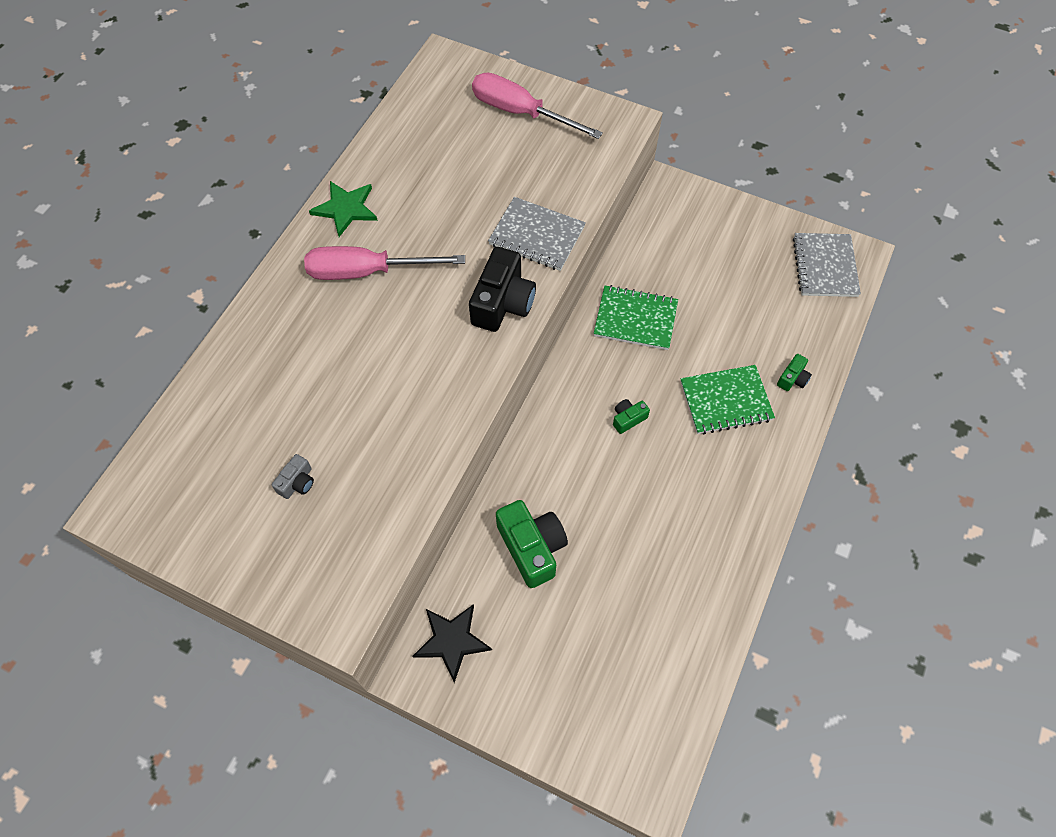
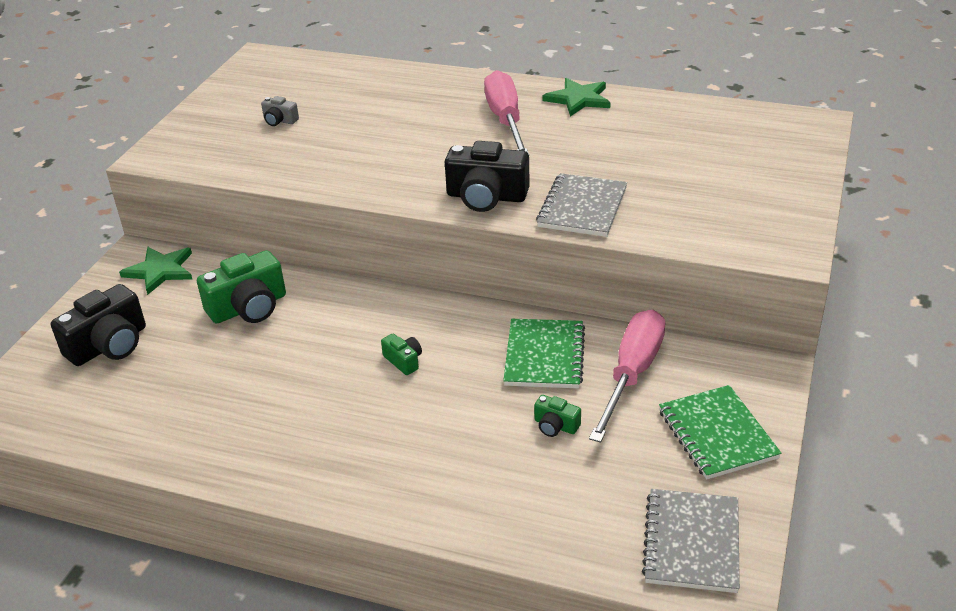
camera: 85 degrees right, 25 degrees down
black star [413,604,492,683] -> green star [119,247,192,295]
pink screwdriver [472,73,603,139] -> pink screwdriver moved to [589,310,665,443]
green notebook [680,365,775,435] -> green notebook moved to [659,385,781,479]
green camera [777,354,812,391] -> green camera moved to [534,395,581,437]
grey notebook [793,233,861,297] -> grey notebook turned 75 degrees counterclockwise [642,489,740,593]
none -> black camera [51,284,146,366]

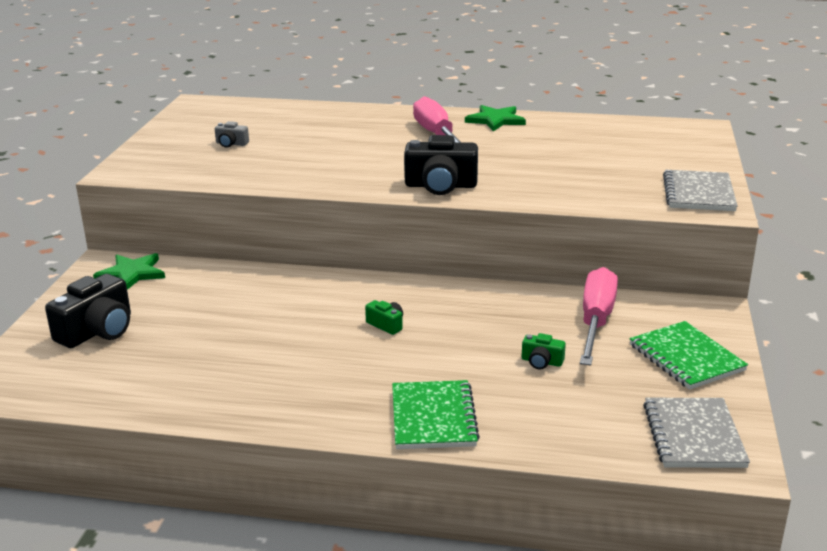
camera: 10 degrees left, 10 degrees down
green camera [197,250,286,324] -> none
green notebook [503,319,585,388] -> green notebook moved to [392,380,480,449]
grey notebook [536,173,627,237] -> grey notebook moved to [663,170,738,211]

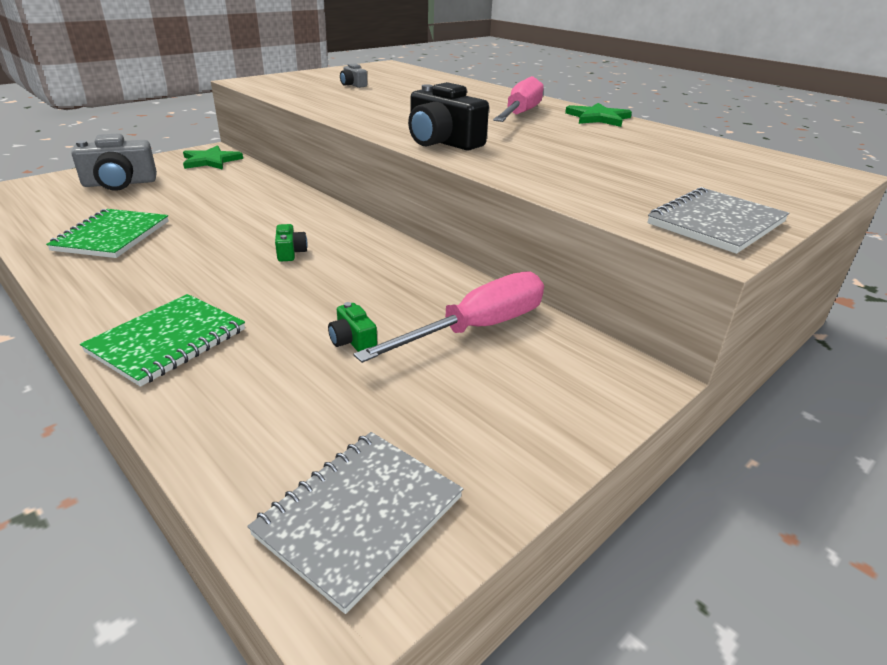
camera: 35 degrees right, 5 degrees up
black camera [45,274,131,348] -> grey camera [71,133,157,191]
green notebook [630,321,748,390] -> green notebook moved to [46,209,169,258]

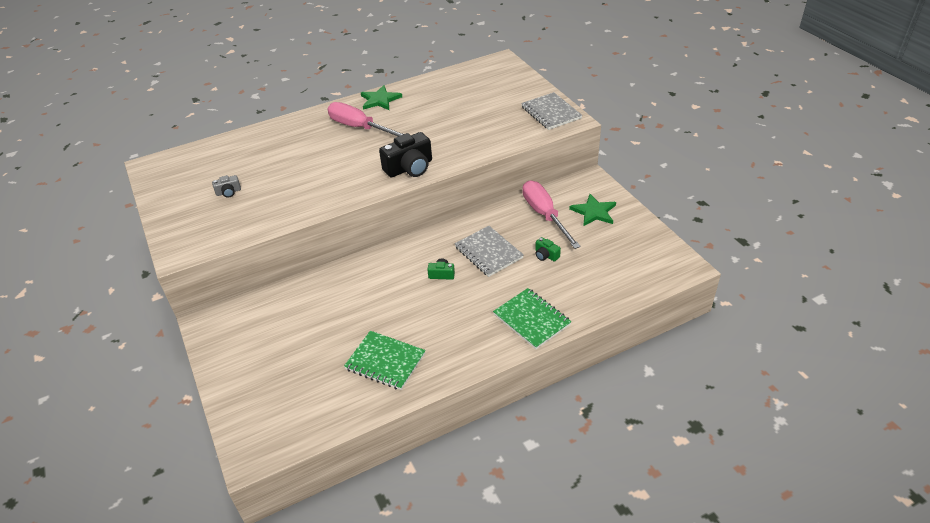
camera: 70 degrees left, 10 degrees up
grey camera [71,133,157,191] -> none
green star [183,145,243,170] -> green star moved to [569,194,616,226]
grey notebook [248,432,463,614] -> grey notebook moved to [455,226,524,277]
green camera [328,302,377,352] -> green camera turned 60 degrees clockwise [535,237,561,262]

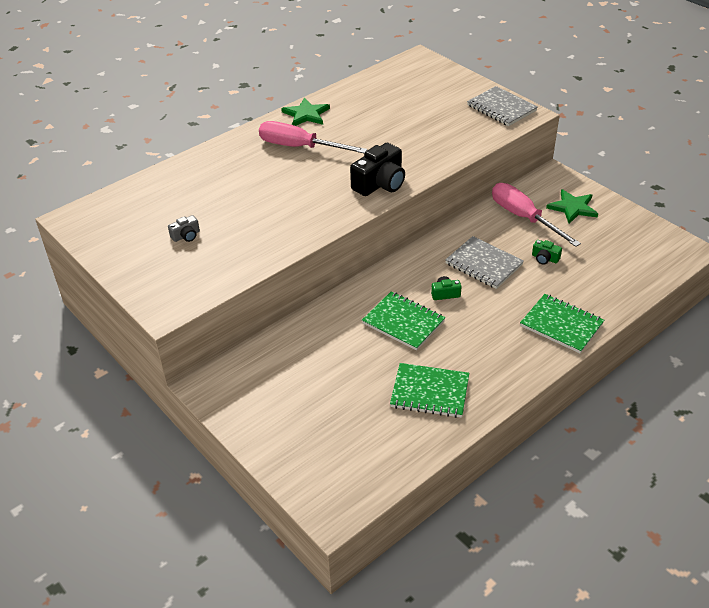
camera: 15 degrees left, 0 degrees up
none -> green notebook [362,291,445,351]

